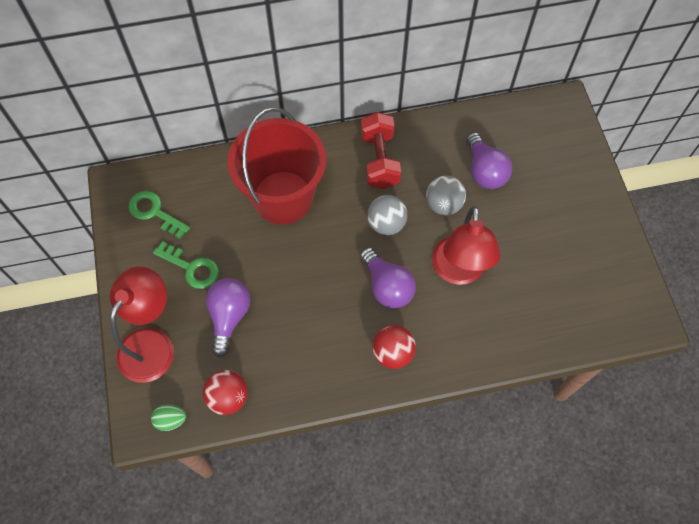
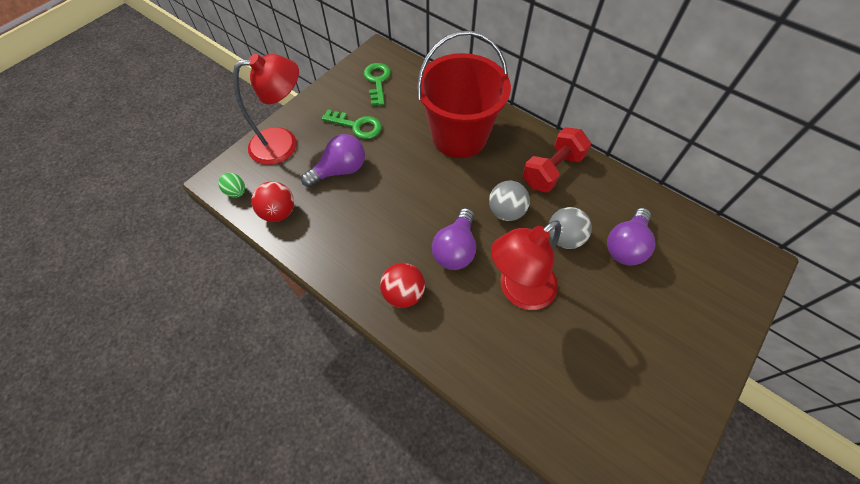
camera: 50 degrees right, 5 degrees down
green key [153,241,219,289] -> green key turned 60 degrees counterclockwise [321,110,382,139]

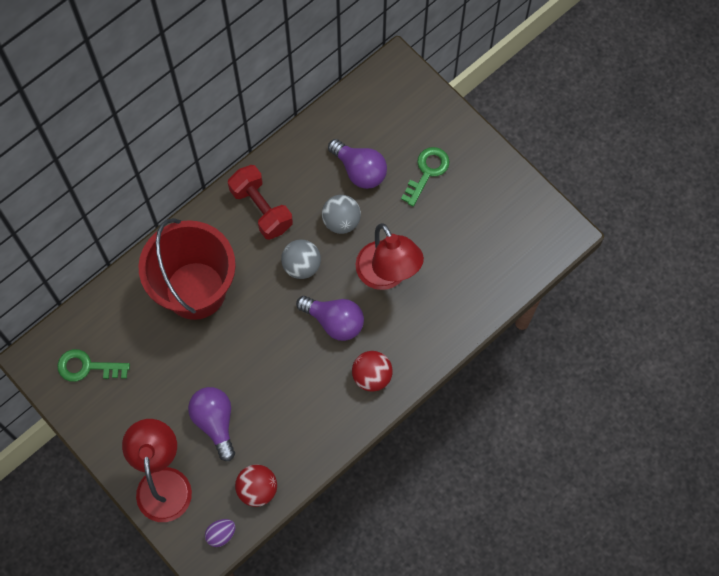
camera: 80 degrees left, 10 degrees up
green egg [218,173,245,197] -> purple egg [205,519,235,547]
green key [321,110,382,139] -> green key moved to [401,147,450,207]

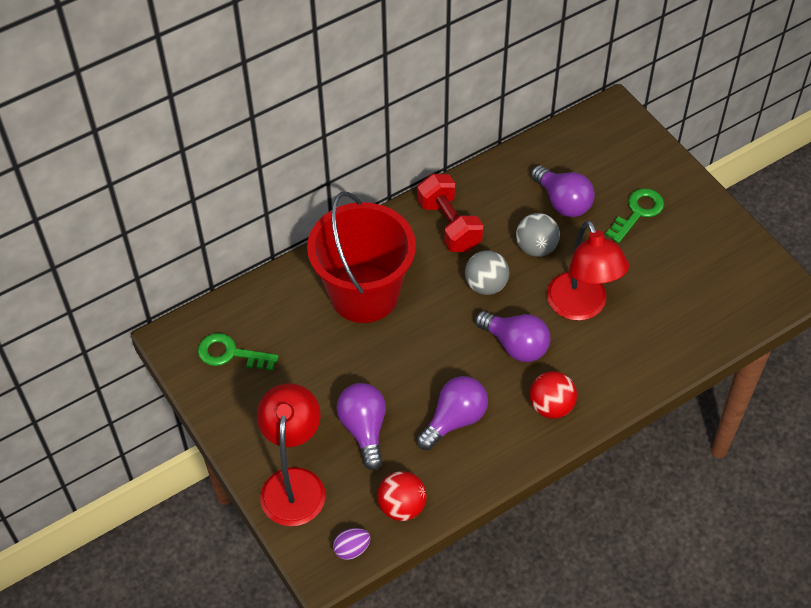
camera: 10 degrees right, 15 degrees down
none -> purple light bulb [417,376,488,450]

